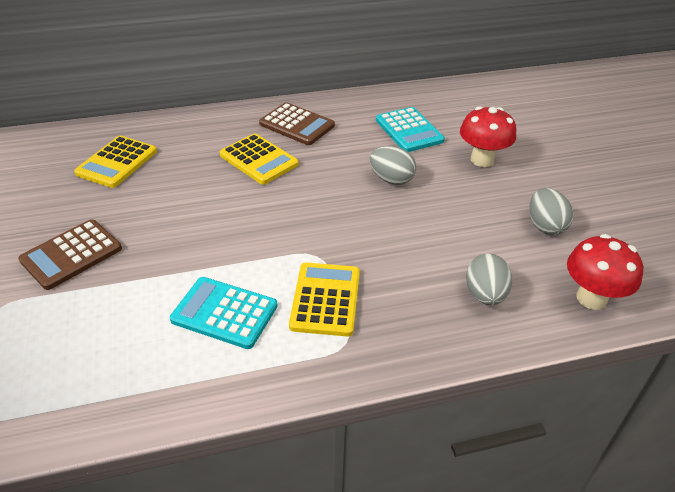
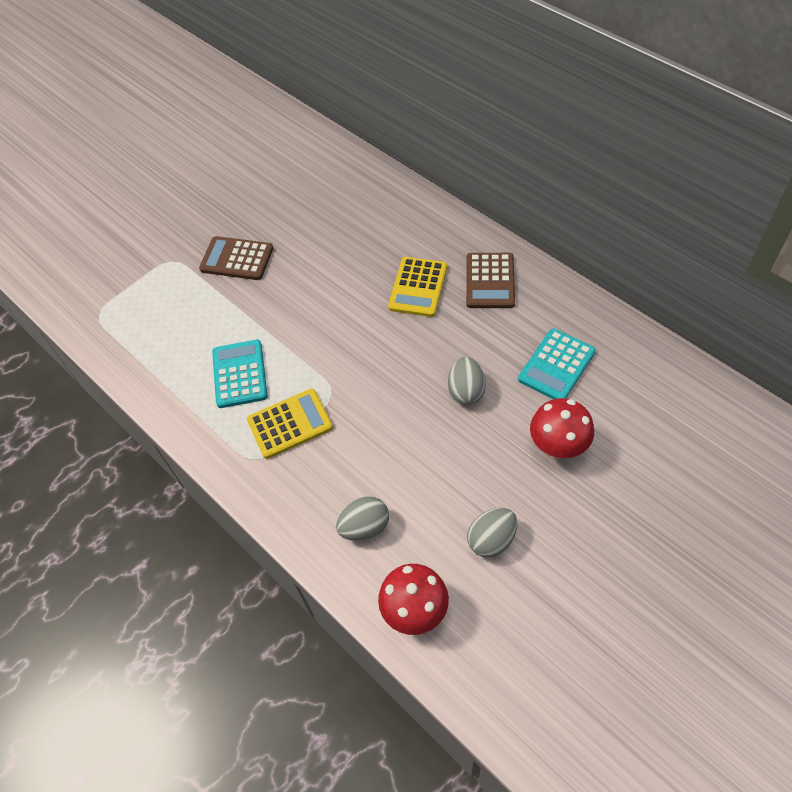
camera: 65 degrees right, 15 degrees up
yellow calculator [74,136,157,188] -> none

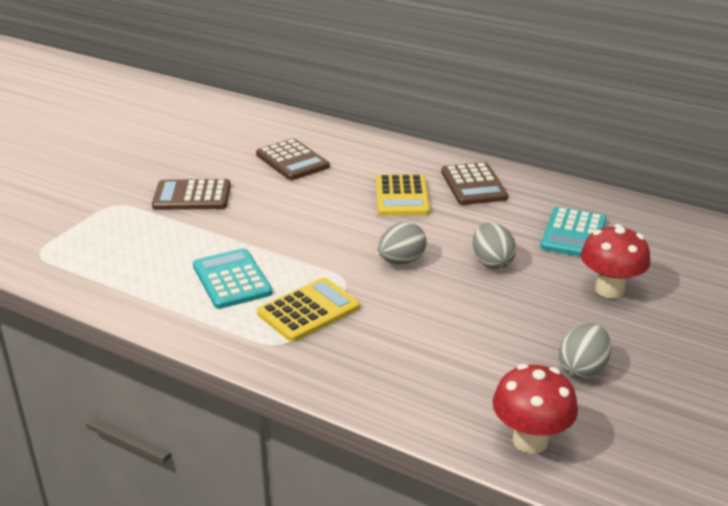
camera: 20 degrees left, 25 degrees down
grey egg [336,496,389,541] -> grey egg moved to [378,222,426,264]
none -> brown calculator [256,138,330,180]

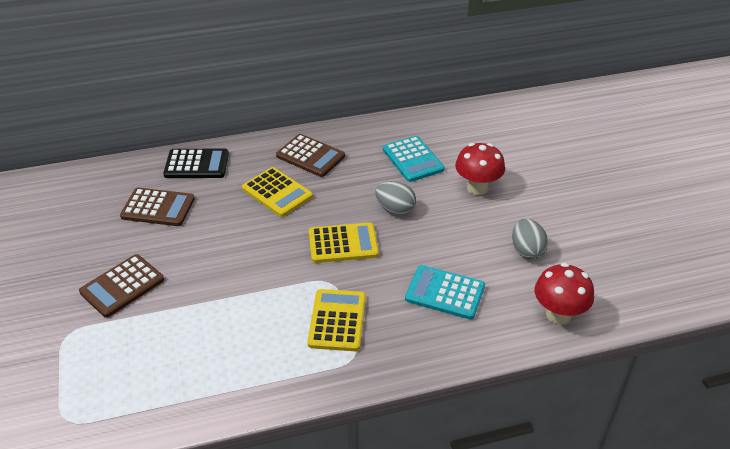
camera: 45 degrees left, 10 degrees up
turquoise calculator [193,248,273,309] -> turquoise calculator moved to [405,265,485,320]
grey egg [378,222,426,264] -> yellow calculator [309,222,379,263]
none -> black calculator [163,149,229,178]

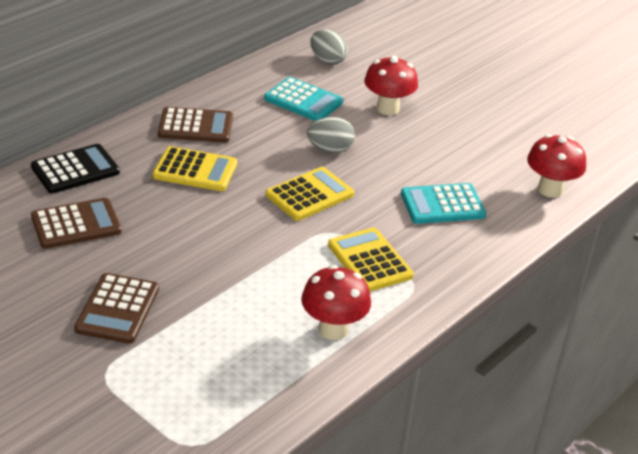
camera: 35 degrees left, 5 degrees down
grey egg [512,218,548,260] -> grey egg moved to [310,30,348,65]
none -> red mushroom [301,265,371,340]

